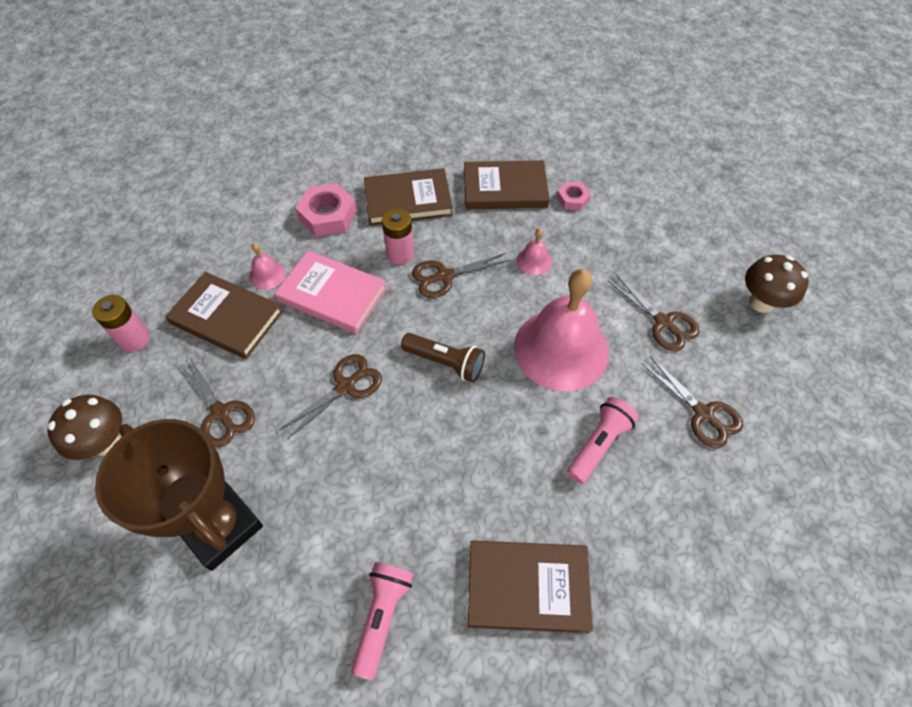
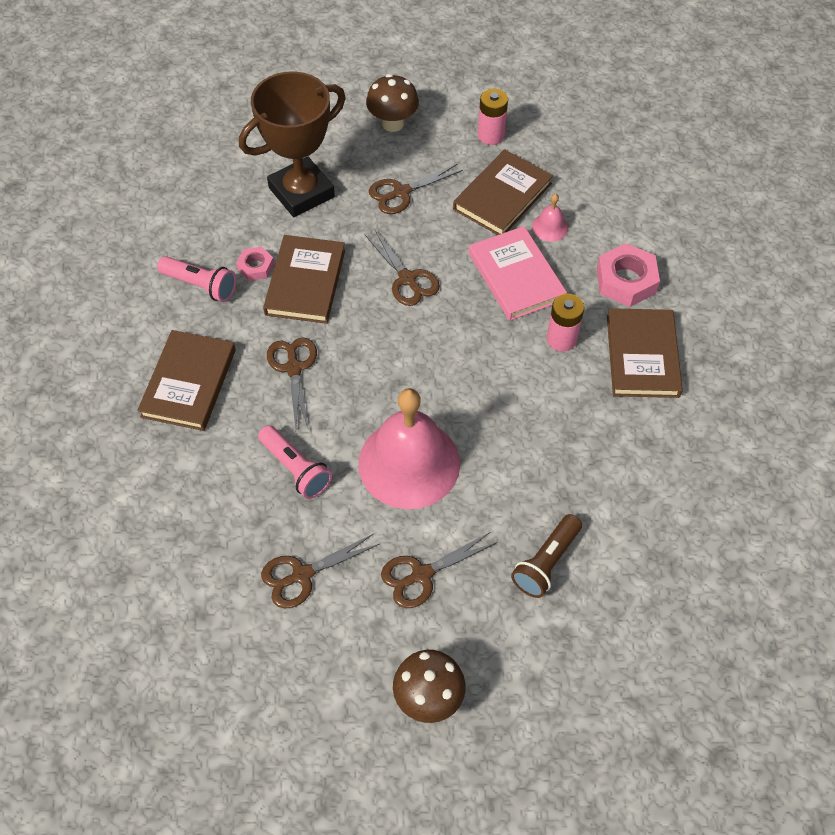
camera: 100 degrees right, 0 degrees up
pink book [275,250,387,334] -> pink book turned 60 degrees counterclockwise [469,226,567,321]
brown flashlight [401,333,485,383] -> brown flashlight moved to [511,514,582,598]
brown scissors [412,253,510,298] -> brown scissors moved to [267,337,317,430]
brown book [464,160,550,209] -> brown book moved to [263,235,345,324]
pink bell [516,228,552,275] -> none
pink nut [557,181,591,211] -> pink nut moved to [236,247,274,281]

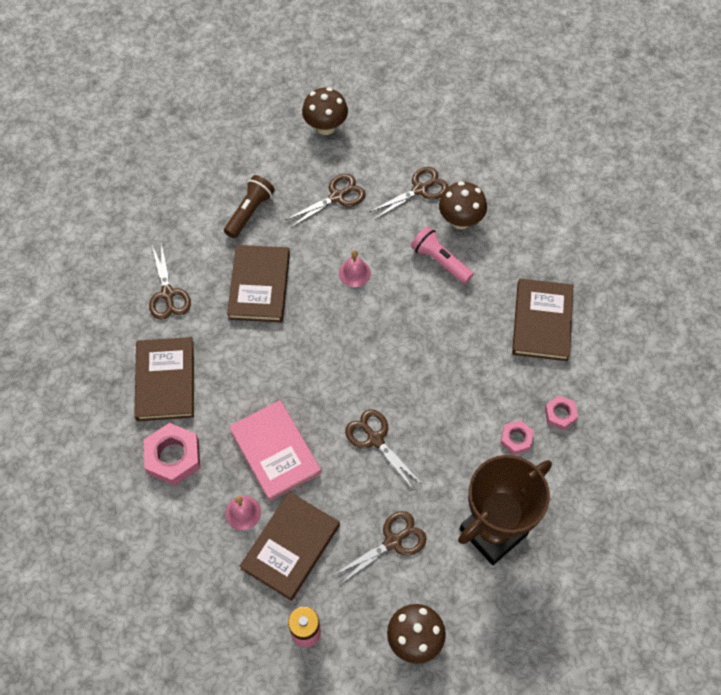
camera: 175 degrees right, 5 degrees up
pink flashlight [157,256,236,302] -> pink nut [545,395,578,430]
brown book [263,235,345,324] -> brown book moved to [227,245,290,322]
brown scissors [267,337,317,430] -> brown scissors moved to [149,242,191,320]
pink bell [358,388,460,509] -> pink bell [339,250,371,287], size x0.41
pink battery [547,294,584,352] -> none
none -> brown mushroom [439,181,487,229]

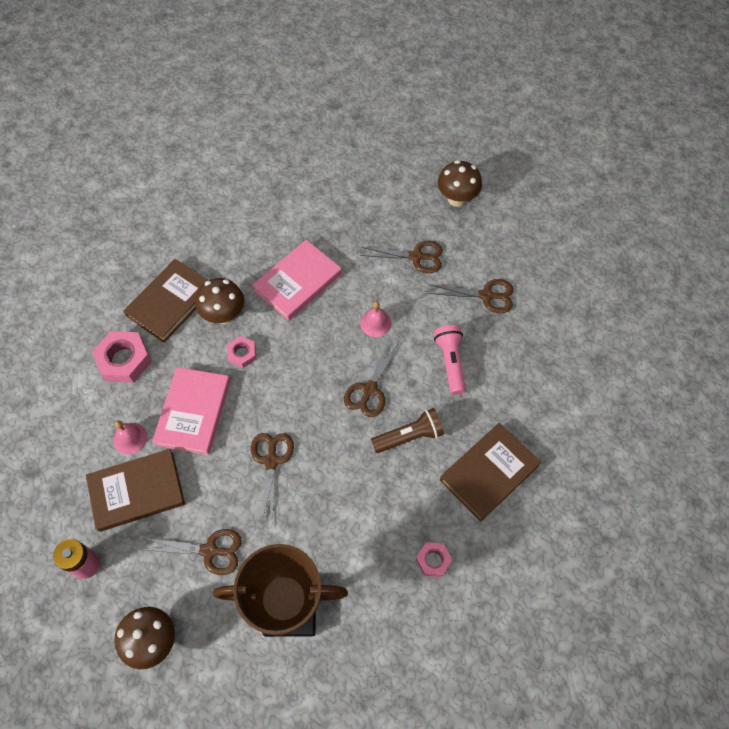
camera: 40 degrees right, 0 degrees up
brown scissors [149,242,191,320] -> brown scissors moved to [344,340,399,417]
brown flashlight [224,175,275,238] -> brown flashlight moved to [371,408,444,453]
brown book [227,245,290,322] -> pink book [252,240,342,321]
brown mushroom [439,181,487,229] -> brown mushroom moved to [196,278,244,324]
pink nut [501,420,534,455] -> pink nut moved to [227,336,256,368]

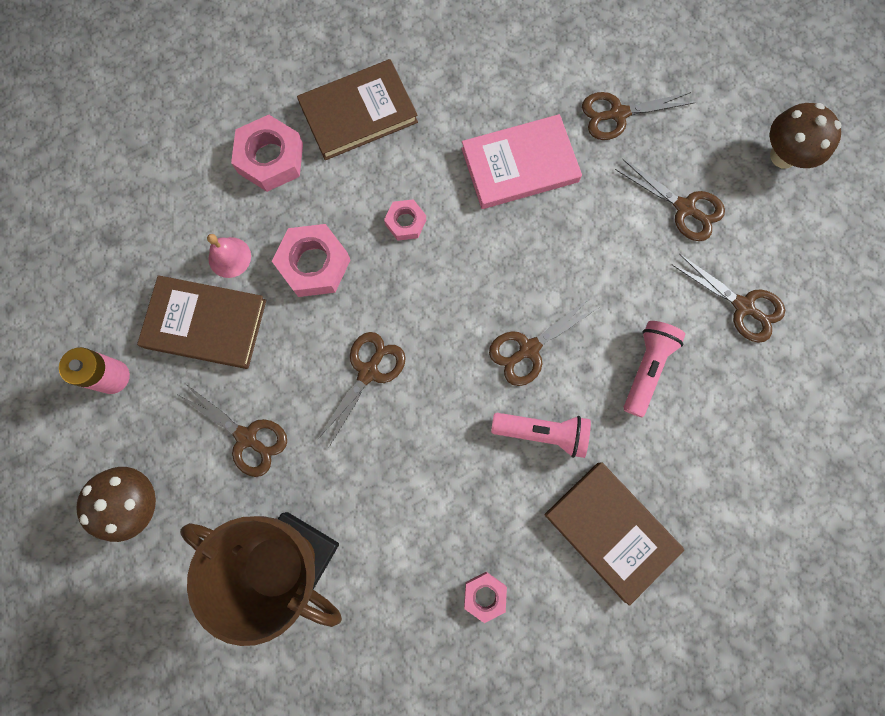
camera: 30 degrees right, 15 degrees up
pink book [152,367,230,455] -> pink nut [272,224,350,297]
brown mushroom [196,278,244,324] -> none
pink bell [360,301,391,337] -> none
brown flashlight [371,408,444,453] -> pink flashlight [491,413,591,458]
brown book [440,423,541,522] -> brown book turned 60 degrees clockwise [544,462,684,606]
none -> brown scissors [582,92,695,140]

